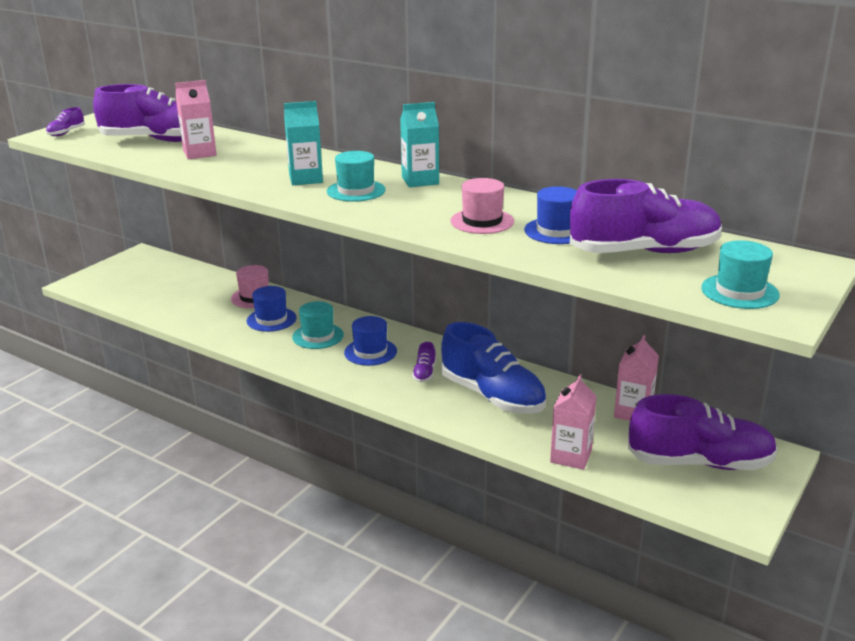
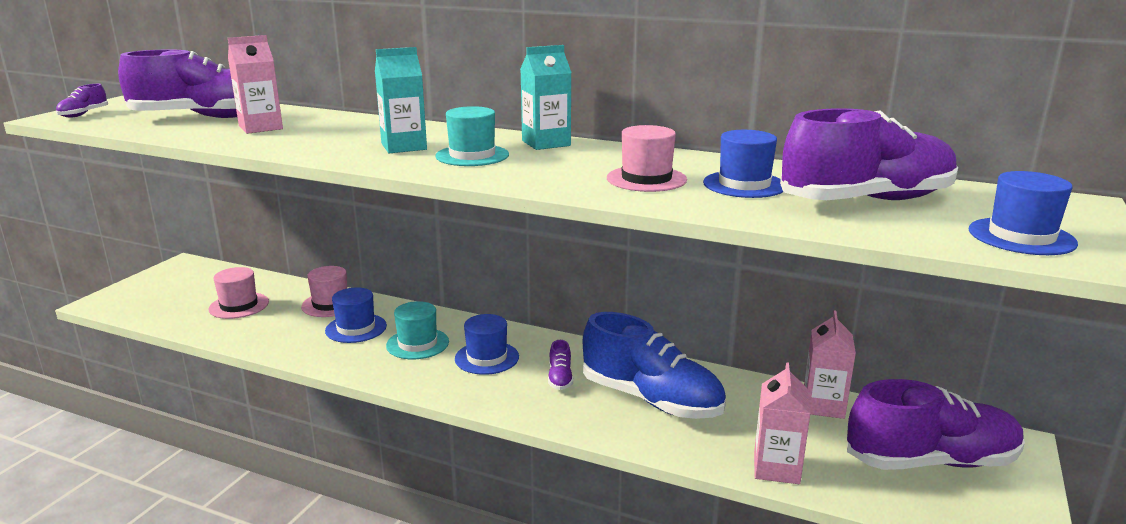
camera: 10 degrees left, 5 degrees down
turquoise hat [701,240,780,309] -> blue hat [969,171,1078,255]
none -> pink hat [209,267,269,319]

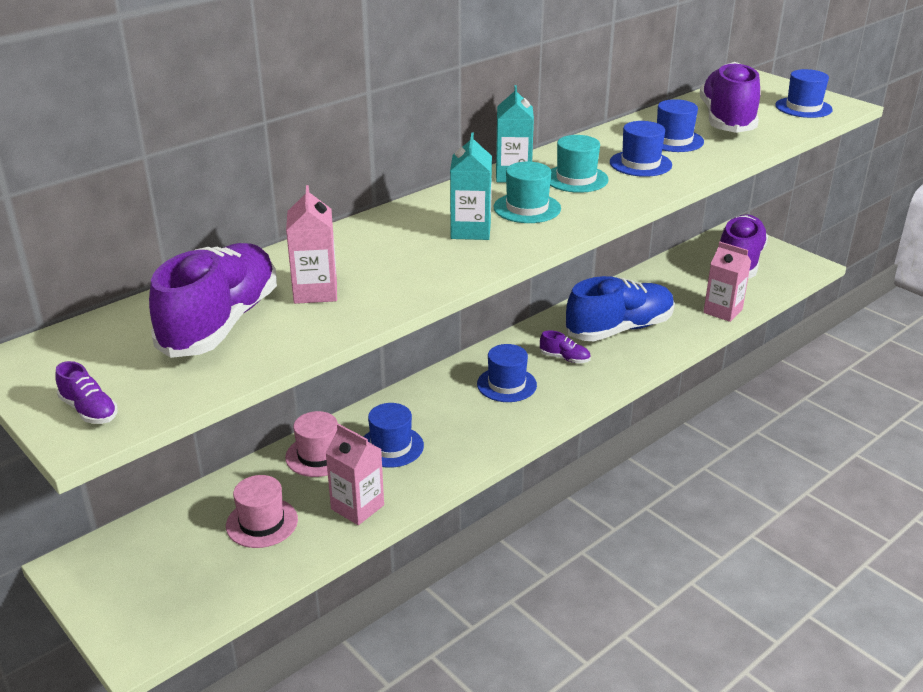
camera: 65 degrees left, 10 degrees up
turquoise hat [386,301,449,359] -> turquoise hat moved to [550,135,609,193]
pink hat [607,125,687,192] -> blue hat [610,121,672,177]
pink carton [804,310,856,419] -> pink carton moved to [326,424,384,525]

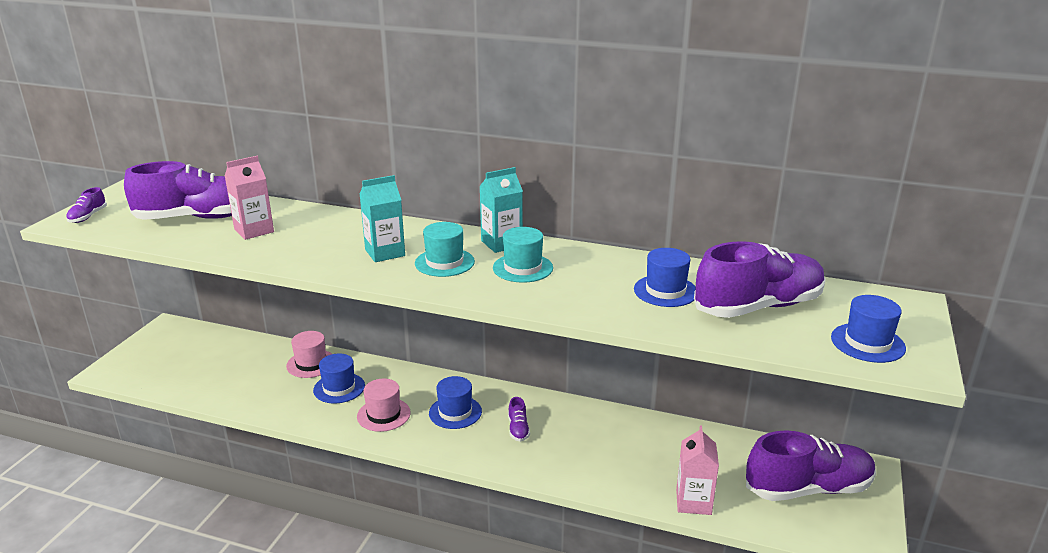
camera: 60 degrees right, 5 degrees down
pink hat [226,475,298,548] -> pink hat moved to [357,379,411,432]
pink carton [326,424,384,525] -> none
blue shoe [565,276,675,341] -> none
blue hat [610,121,672,177] -> none

